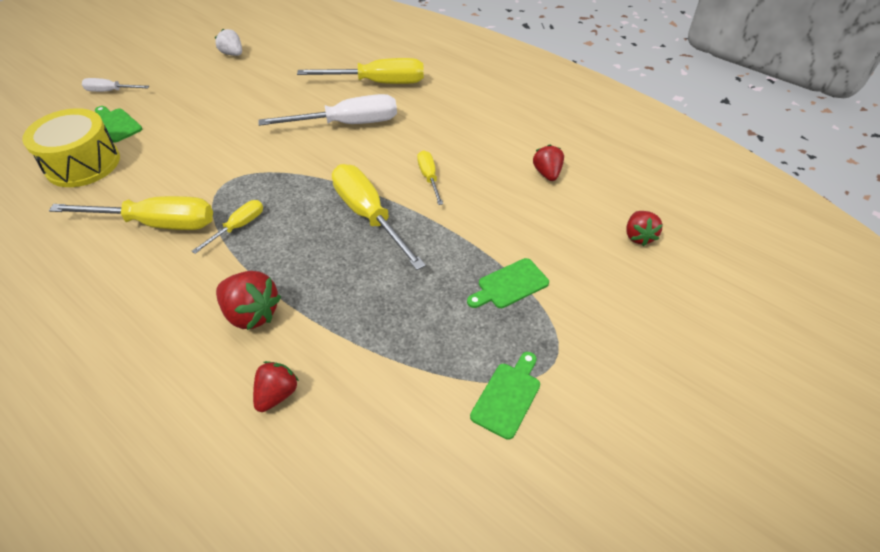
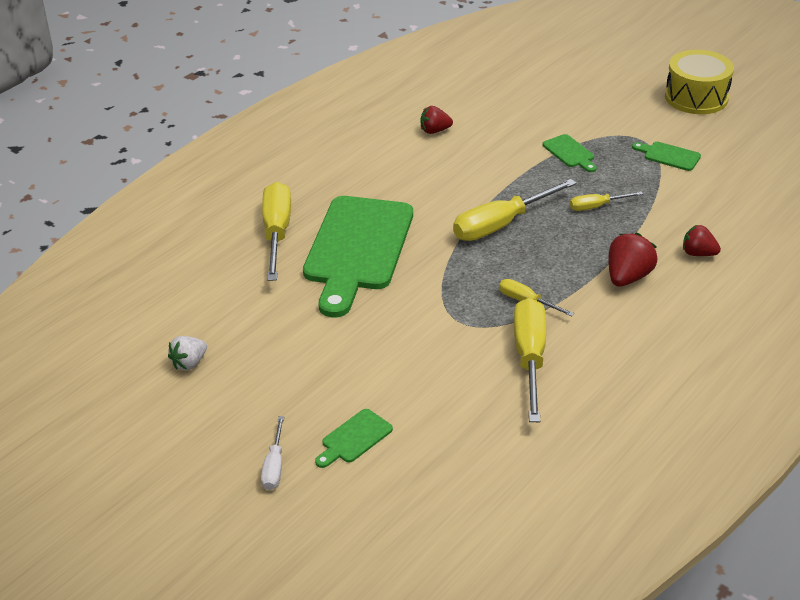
camera: 90 degrees left, 10 degrees down
yellow drum [22,108,120,187] -> yellow drum moved to [665,50,734,114]
white screwdriver [258,94,397,126] -> green cutting board [303,196,413,317]
yellow screwdriver [417,150,443,205] -> yellow screwdriver moved to [570,191,643,211]
red strawberry [626,211,662,246] -> none

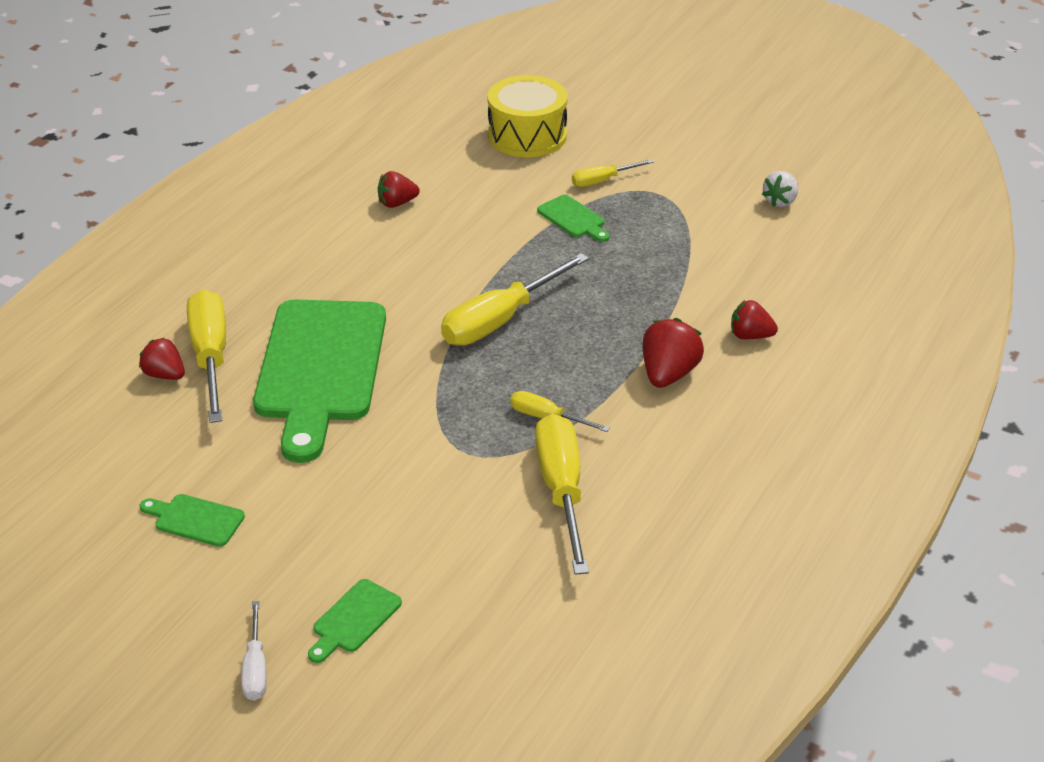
camera: 10 degrees left, 0 degrees up
white strawberry [168,336,207,370] -> white strawberry moved to [762,171,798,207]
yellow screwdriver [570,191,643,211] -> yellow screwdriver moved to [572,159,654,187]
green cutting board [632,142,701,171] -> green cutting board moved to [140,494,245,547]
yellow drum [665,50,734,114] -> yellow drum moved to [488,75,568,157]
none -> red strawberry [139,337,185,380]

